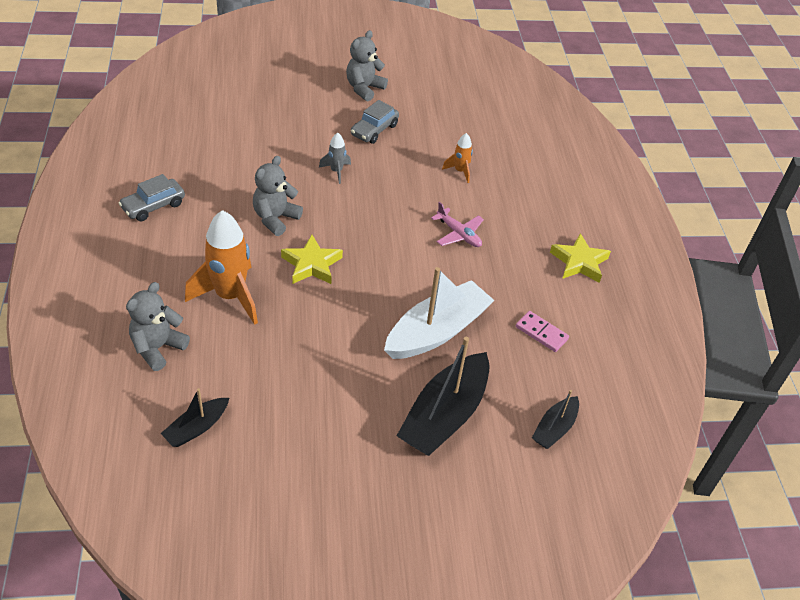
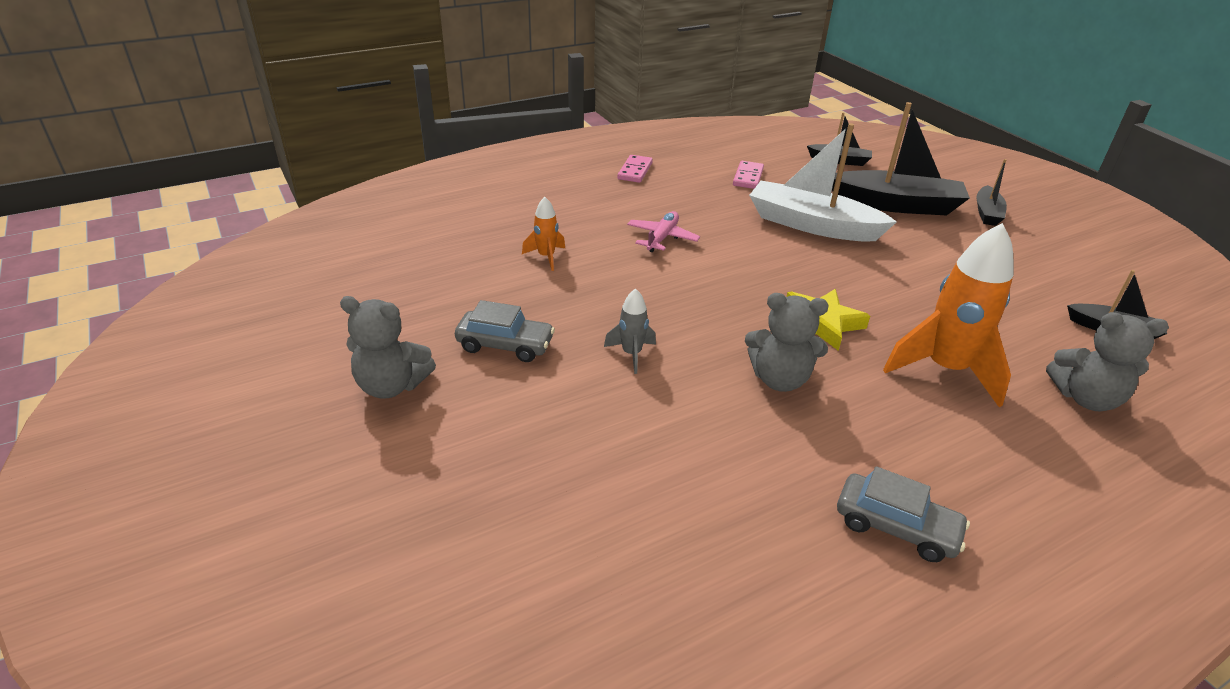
camera: 110 degrees left, 10 degrees down
yellow star [550,233,611,283] -> pink domino [617,155,653,183]
none -> black boat [977,159,1007,226]

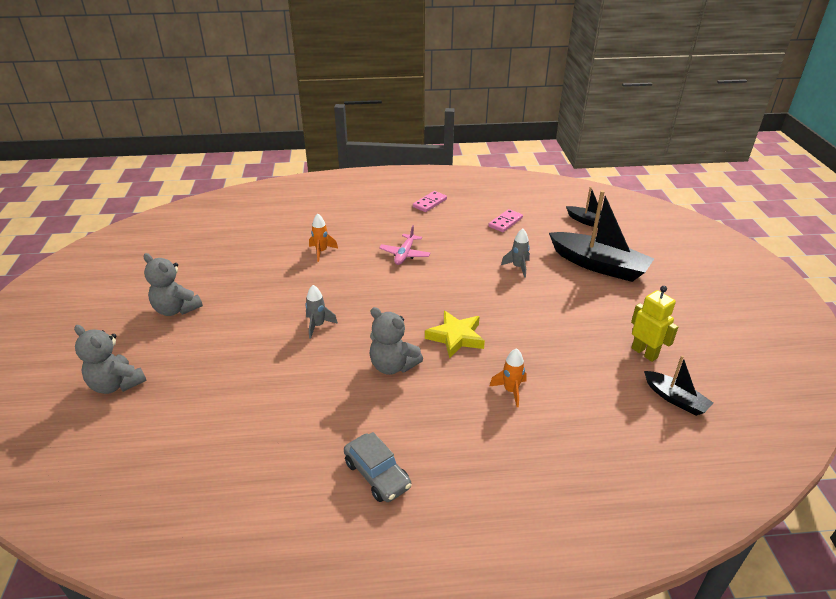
camera: 25 degrees right, 0 degrees up
grey car [455,300,555,362] -> none
pink plane [627,211,700,252] -> pink plane turned 150 degrees clockwise [379,225,431,265]
white boat [749,123,897,242] -> grey rocket [501,229,530,278]
orange rocket [883,223,1013,407] -> orange rocket [489,348,527,407], size x0.48
black boat [977,159,1007,226] -> none
grey teddy bear [1046,312,1169,412] -> grey teddy bear moved to [74,325,147,394]
none -> yellow robot [631,286,678,362]

